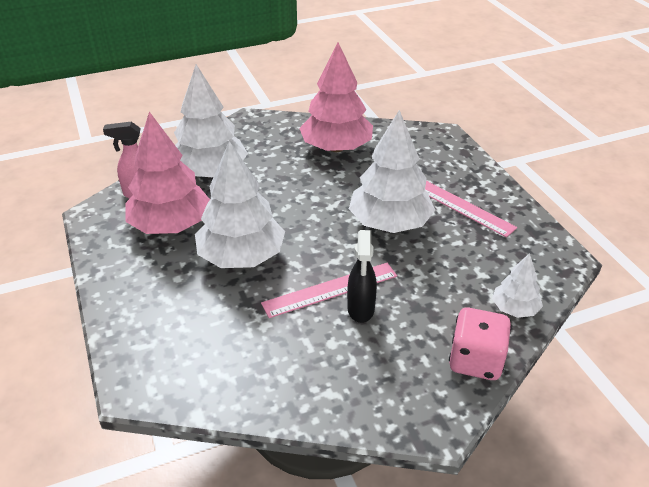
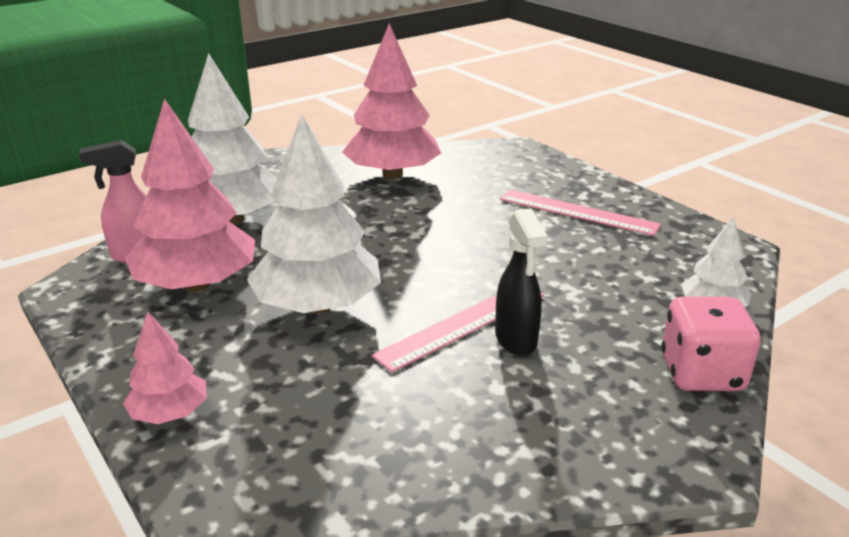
camera: 15 degrees left, 10 degrees down
white tree [349,110,435,233] -> none
none -> pink tree [123,311,207,424]

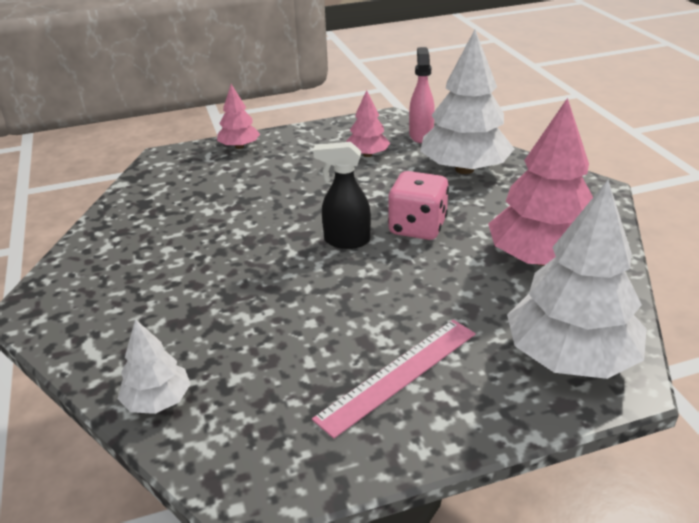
camera: 110 degrees right, 5 degrees up
pink tree [125,99,255,292] -> pink tree [346,90,390,157], size x0.51
white tree [247,114,381,314] -> white tree moved to [507,180,646,379]
pink ruler [372,293,544,372] -> none
black spray bottle [495,208,548,356] -> black spray bottle moved to [313,142,371,249]
pink dice [661,297,761,391] -> pink dice moved to [388,171,449,240]

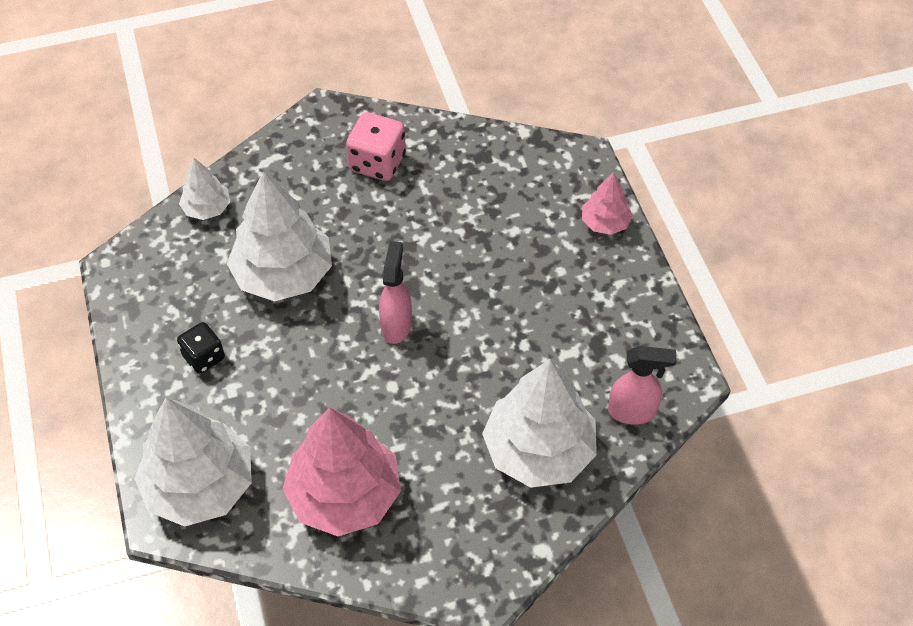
camera: 90 degrees right, 20 degrees up
pink ruler [312,320,476,439] -> black dice [177,322,225,374]
black spray bottle [313,142,371,249] -> pink spray bottle [379,241,412,344]
pink tree [346,90,390,157] -> none
pink dice [388,171,449,240] -> pink dice moved to [346,112,406,181]
none -> white tree [227,171,332,301]

